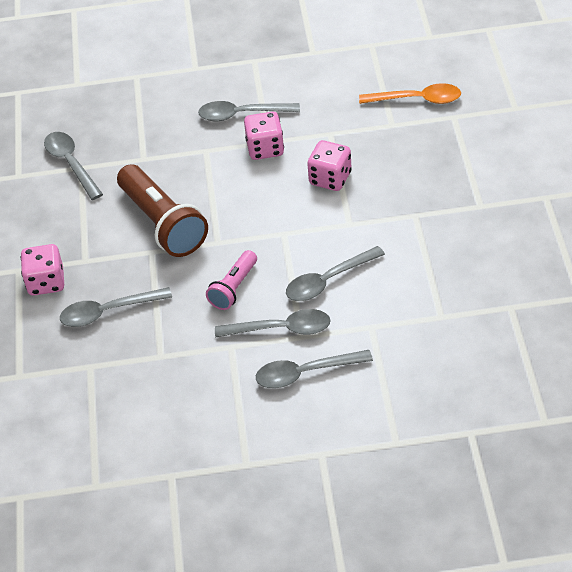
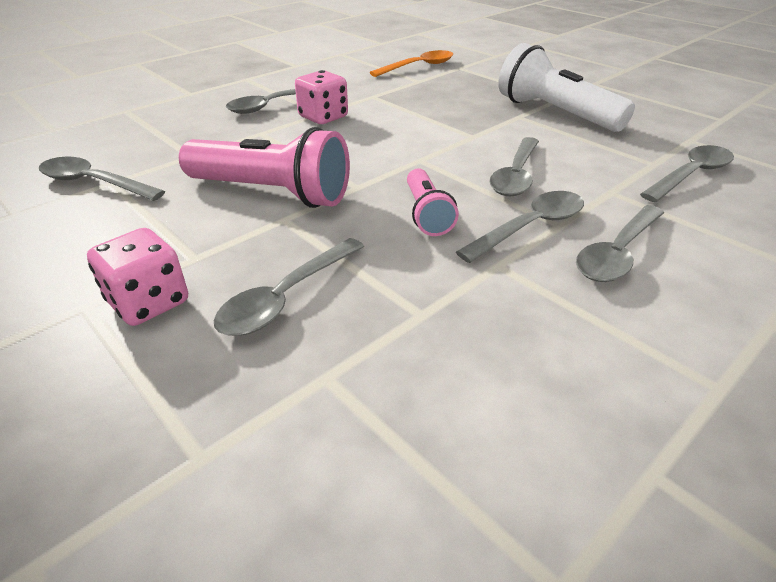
camera: 40 degrees left, 10 degrees down
brown flashlight [117,164,208,257] -> pink flashlight [179,127,350,208]
pink dice [307,140,351,191] -> none
none -> white flashlight [498,43,635,132]
none -> grey spoon [640,145,734,202]

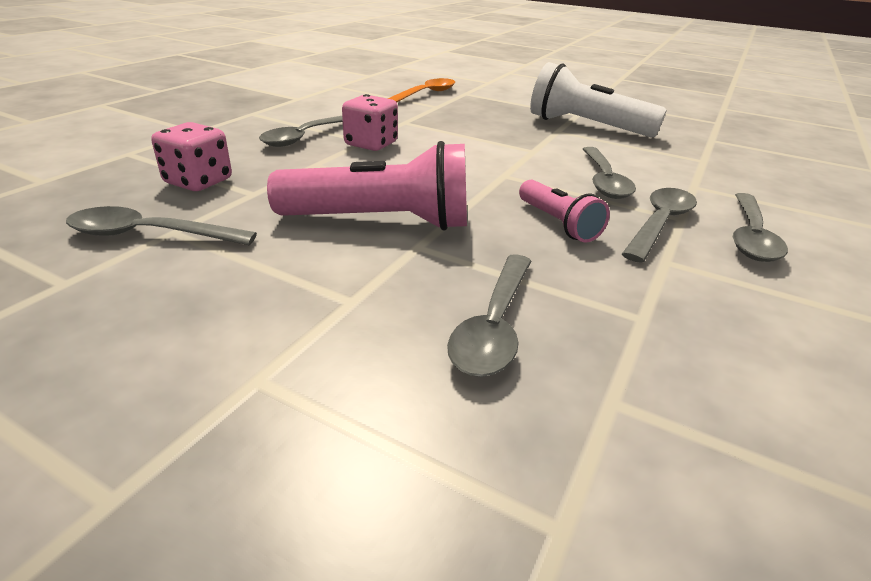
camera: 20 degrees left, 5 degrees down
pink dice [87,228,188,326] -> pink dice moved to [151,122,232,191]
grey spoon [640,145,734,202] -> none

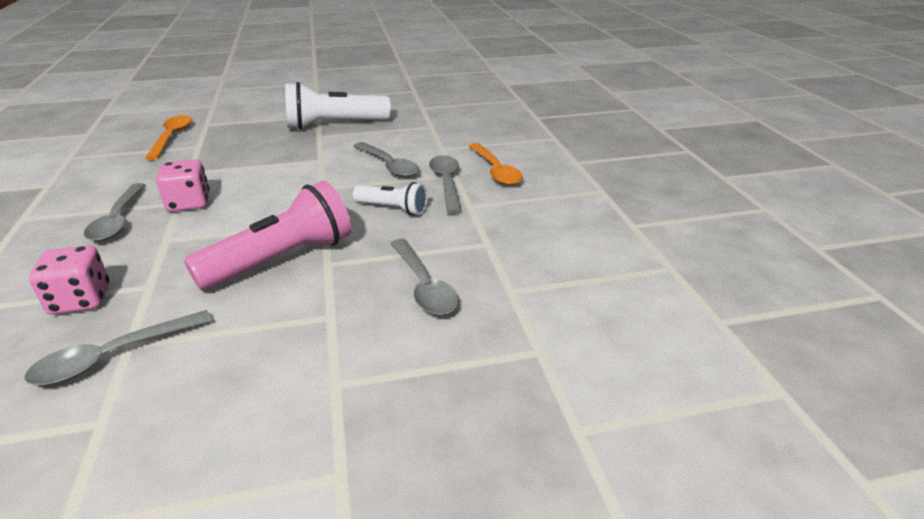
camera: 40 degrees left, 0 degrees up
pink flashlight [519,180,610,243] -> white flashlight [353,182,428,215]
grey spoon [733,193,788,262] -> orange spoon [469,143,523,185]

